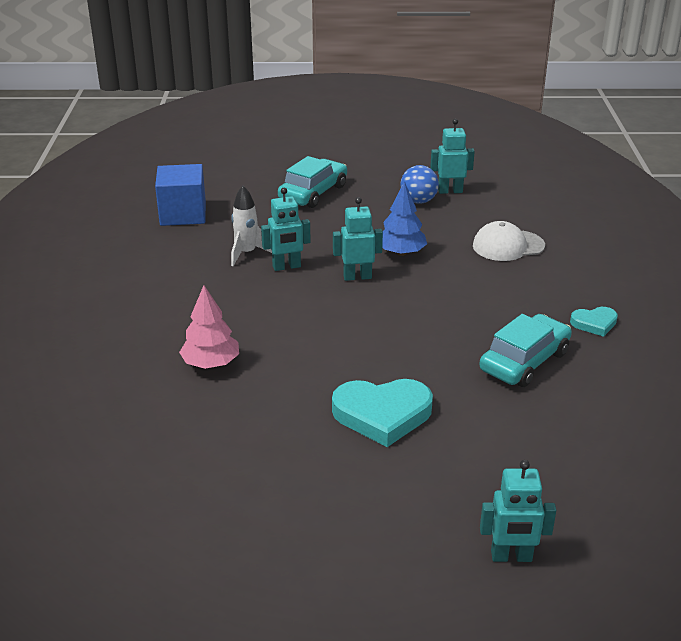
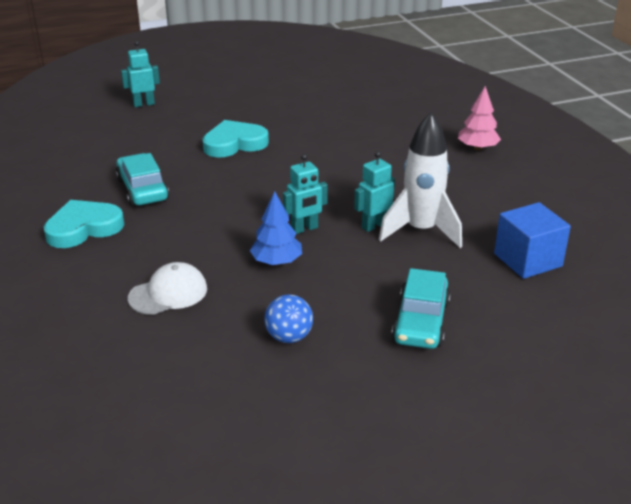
camera: 160 degrees right, 0 degrees up
pink tree [179,285,239,369] -> pink tree moved to [458,86,501,150]
white rocket [231,186,272,266] -> white rocket [379,112,462,248], size x1.74
turquoise robot [430,119,475,194] -> none
turquoise car [479,314,572,387] -> turquoise car turned 135 degrees clockwise [116,153,169,206]
turquoise heart [570,307,618,337] -> turquoise heart [44,200,124,248], size x1.88

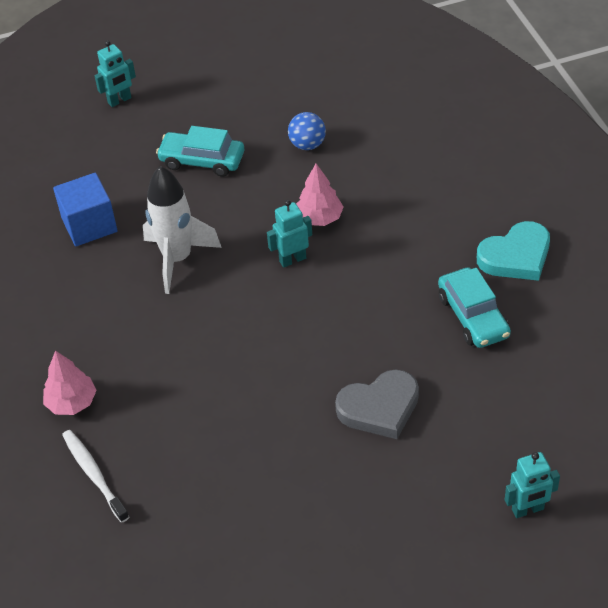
camera: 175 degrees left, 15 degrees up
white cap [128,262,207,315] -> none
turquoise heart [203,120,269,158] -> grey heart [335,370,419,439]
blue tree [250,191,302,265] -> pink tree [296,164,344,226]
turquoise robot [354,151,395,232] -> turquoise robot moved to [94,40,136,107]
turquoise car [392,268,451,349] -> turquoise car turned 90 degrees counterclockwise [156,126,244,177]
none -> white toothbrush [62,430,129,523]

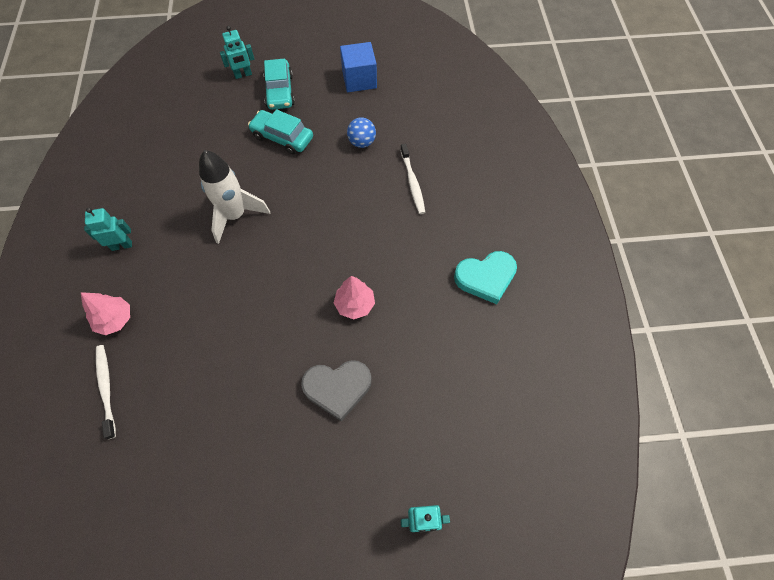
camera: 10 degrees right, 15 degrees up
blue cube [53,173,117,246] -> blue cube moved to [340,42,377,92]
turquoise robot [267,200,312,268] -> turquoise robot moved to [84,208,132,251]
pink tree [296,164,344,226] -> pink tree moved to [334,276,375,320]
turquoise car [438,267,511,348] -> turquoise car moved to [263,58,295,110]
none -> white toothbrush [400,144,425,214]

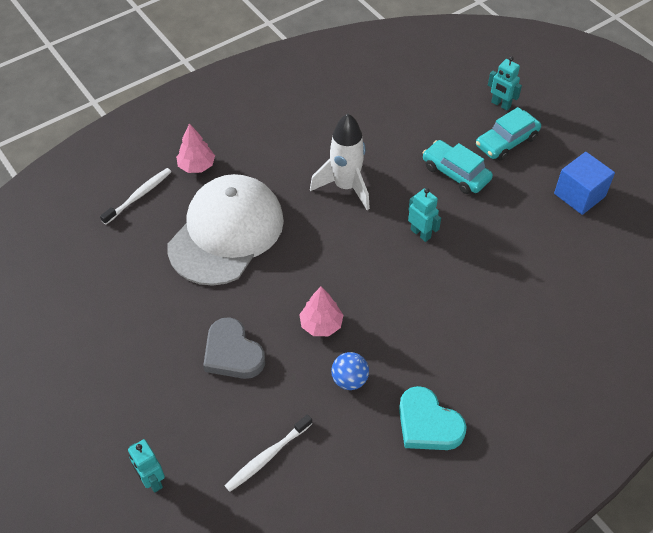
camera: 60 degrees right, 10 degrees down
turquoise robot [84,208,132,251] -> turquoise robot moved to [408,188,441,242]
turquoise car [248,109,313,154] -> turquoise car turned 45 degrees counterclockwise [423,140,493,194]
blue ball [347,117,376,148] -> blue ball moved to [331,352,369,390]
white toothbrush [400,144,425,214] -> white toothbrush moved to [225,414,312,492]
none -> white cap [167,174,284,286]

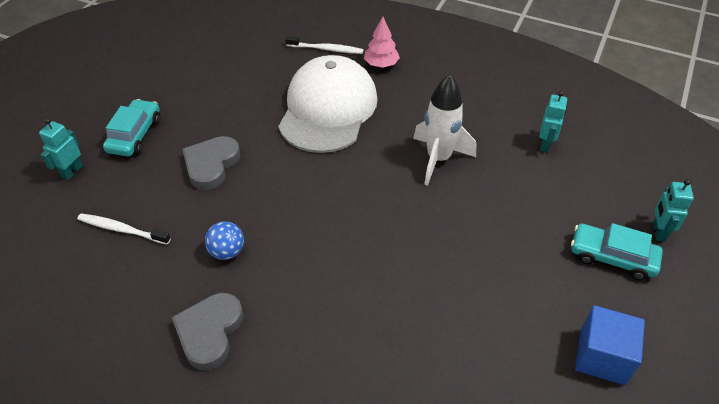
camera: 60 degrees right, 5 degrees down
white cap [167,174,284,286] -> white cap turned 75 degrees counterclockwise [278,55,378,153]
pink tree [299,287,343,336] -> none
turquoise heart [399,386,467,450] -> grey heart [172,293,244,370]
turquoise robot [408,188,441,242] -> turquoise robot moved to [539,91,567,152]
turquoise car [423,140,493,194] -> turquoise car moved to [103,99,160,157]

